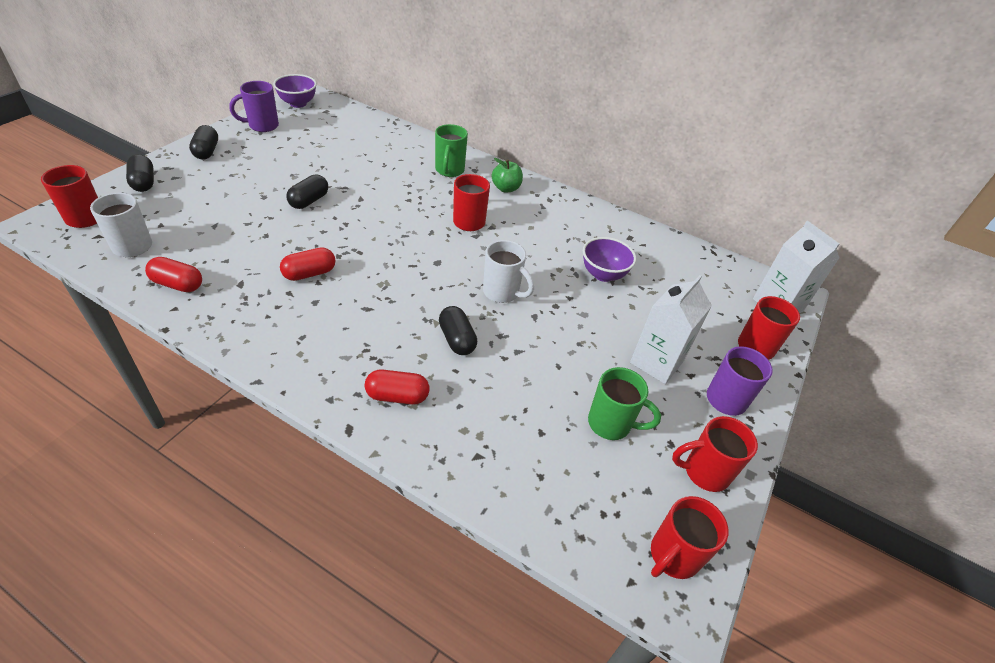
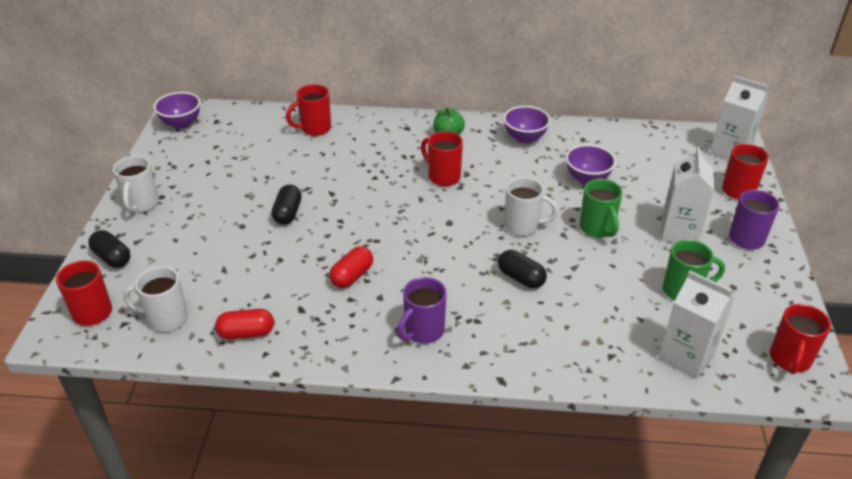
camera: 20 degrees left, 5 degrees down
black capsule [189,125,218,159] -> white mug [113,156,159,213]
purple mug [230,81,279,132] -> purple mug moved to [397,277,446,344]
red capsule [365,369,429,405] -> none
green mug [435,124,468,177] -> green mug moved to [580,179,623,238]
red mug [672,416,758,492] -> red mug moved to [286,84,331,136]
none -> purple bowl [503,106,550,144]
none -> white carton [658,271,734,379]

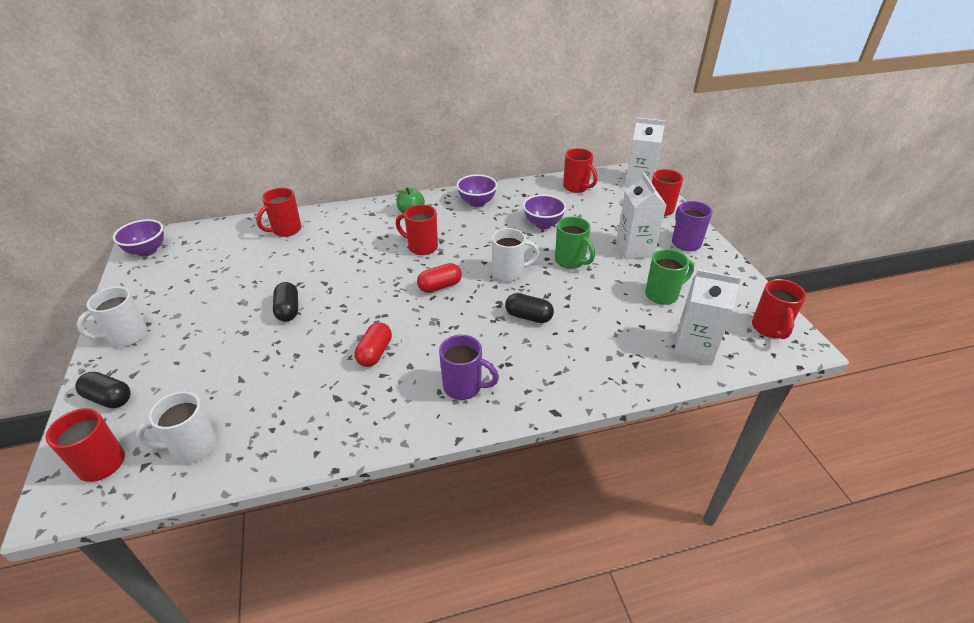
camera: 20 degrees left, 0 degrees up
white mug [113,156,159,213] -> white mug turned 75 degrees clockwise [77,287,148,347]
red capsule [215,309,274,339] -> red capsule moved to [417,263,462,293]
purple mug [397,277,446,344] -> purple mug turned 90 degrees counterclockwise [439,335,499,400]
none -> red mug [563,148,598,193]

